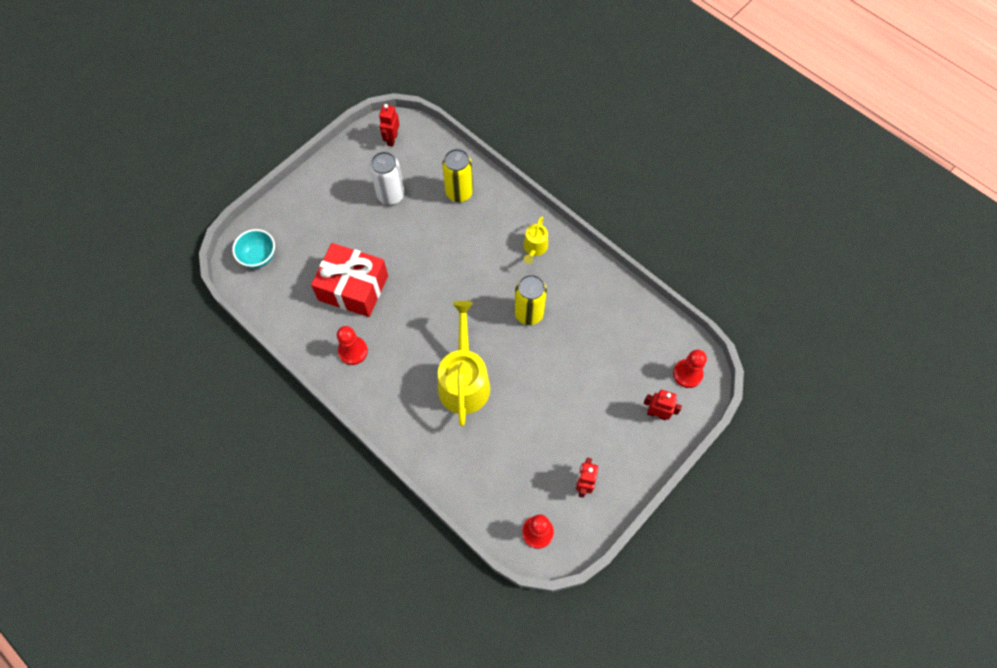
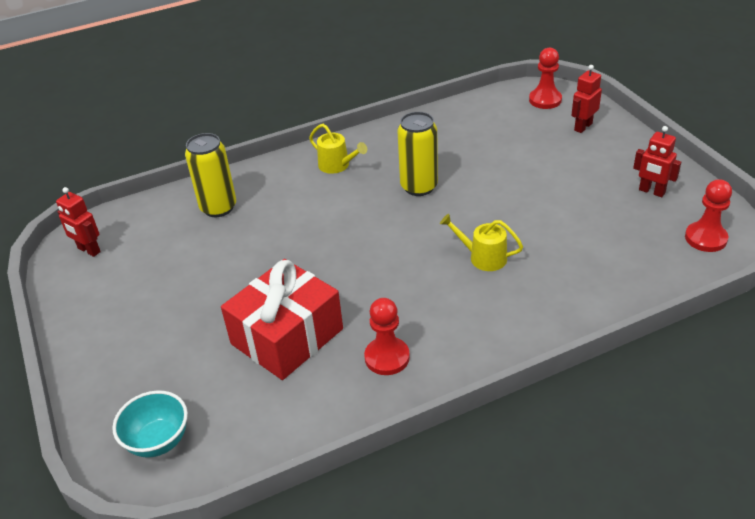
camera: 65 degrees left, 25 degrees down
white can [370,152,404,205] -> none
yellow watering can [438,301,490,426] -> yellow watering can [440,214,523,271], size x0.51

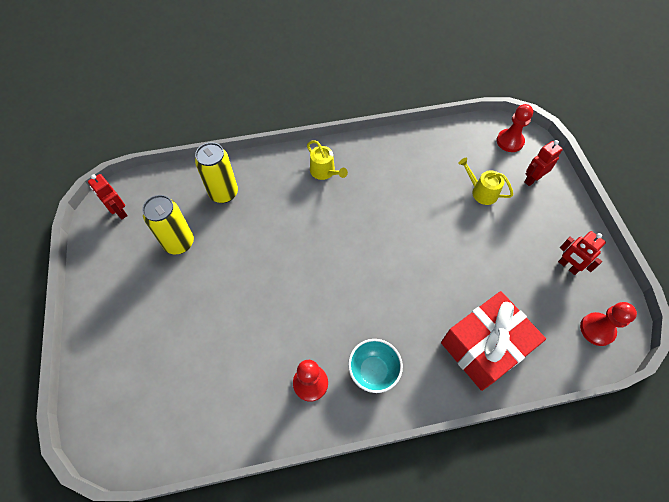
camera: 10 degrees right, 20 degrees up
turquoise bowl [112,390,188,458] -> turquoise bowl moved to [348,339,403,393]
red gift [221,259,343,380] -> red gift moved to [441,291,546,391]
yellow can [397,112,438,196] -> yellow can moved to [142,195,194,254]
yellow watering can [440,214,523,271] -> yellow watering can moved to [458,158,513,205]

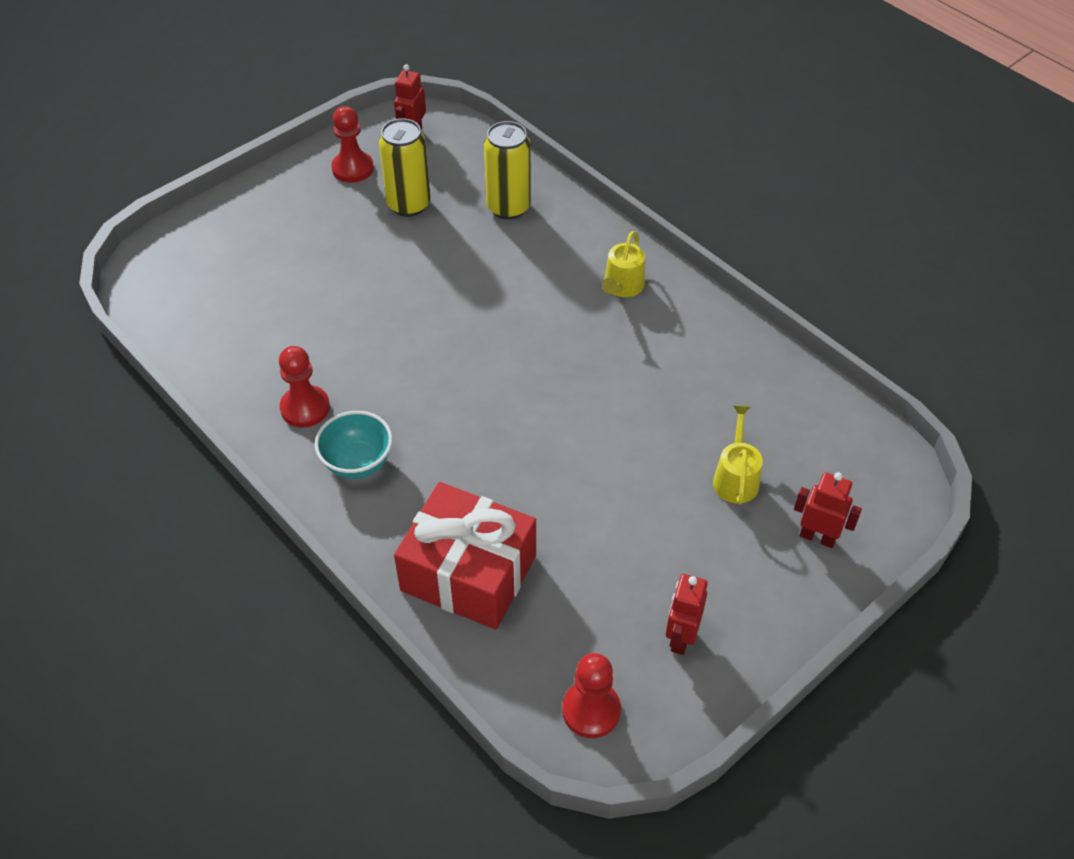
camera: 60 degrees right, 10 degrees down
red pawn [497,104,533,152] -> red pawn moved to [331,106,374,183]

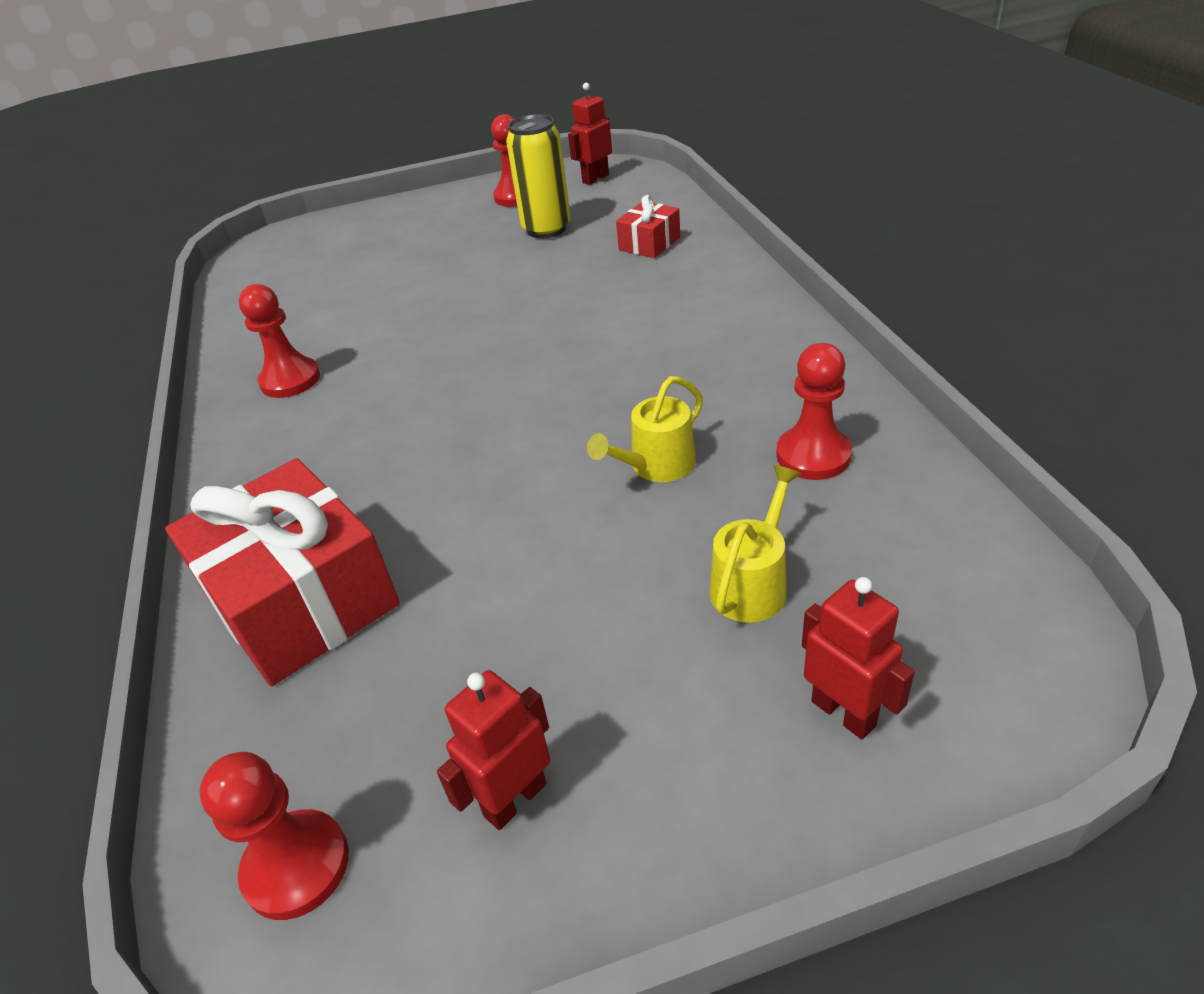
camera: 30 degrees right, 10 degrees down
turquoise bowl [315,411,393,479] -> none
yellow can [484,121,531,220] -> red gift [616,195,680,258]
yellow watering can [602,231,645,297] -> yellow watering can moved to [587,376,703,482]
none -> red pawn [776,343,852,480]

